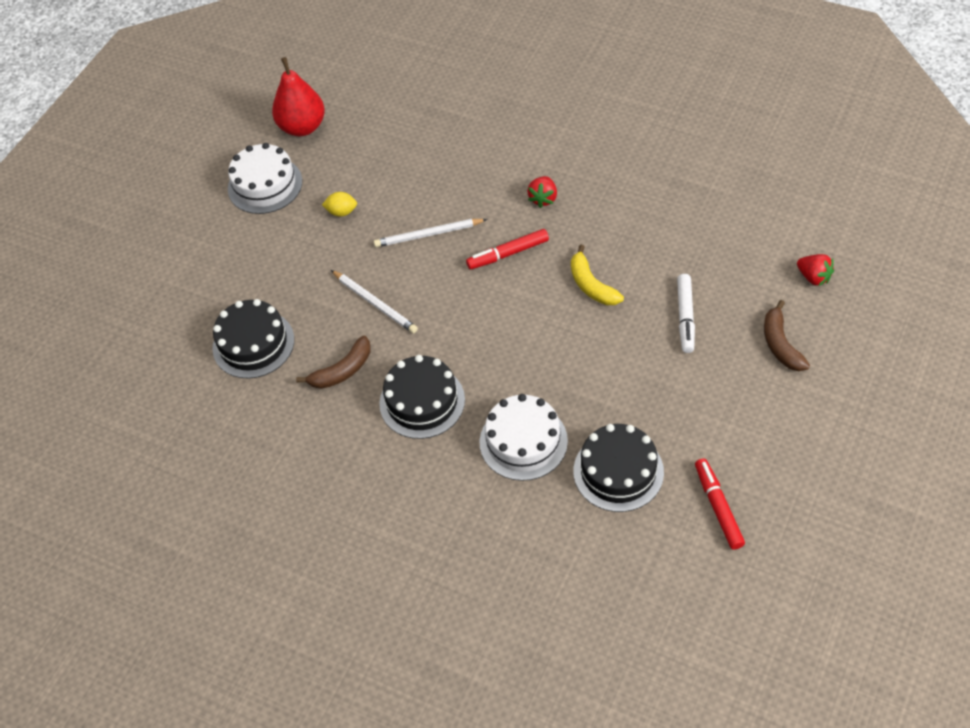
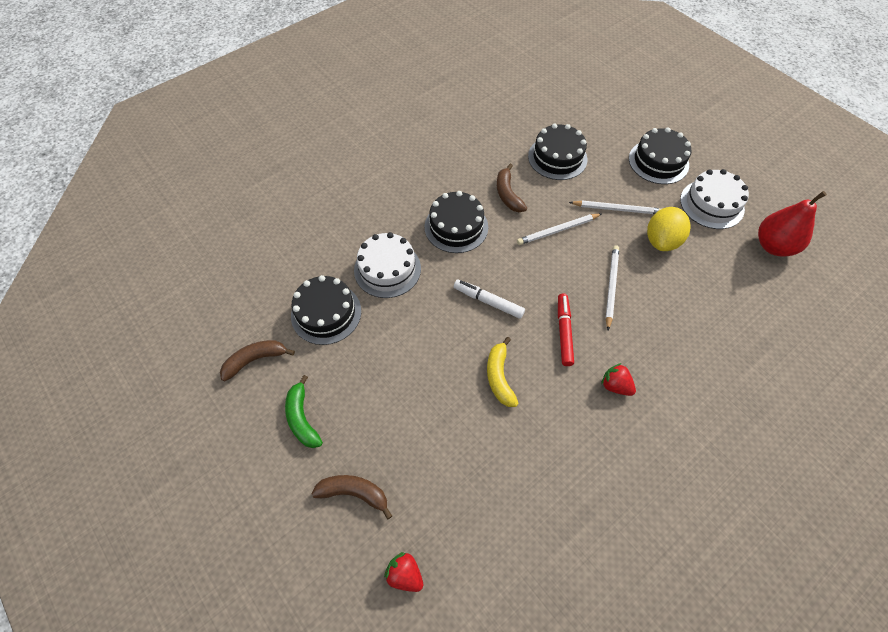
camera: 110 degrees right, 5 degrees up
yellow lemon [322,192,357,217] -> yellow lemon [647,207,691,251], size x1.88
yellow banana [571,245,624,305] -> yellow banana turned 90 degrees counterclockwise [487,337,519,407]
white marker [677,274,695,353] -> white marker moved to [454,279,525,319]
red marker [695,458,745,550] -> brown banana [220,340,295,381]
red strawberry [797,254,834,286] -> red strawberry turned 60 degrees clockwise [384,552,423,592]
none -> green banana [285,375,323,448]
none -> white pencil [569,201,661,214]
none -> black cake [629,127,691,184]

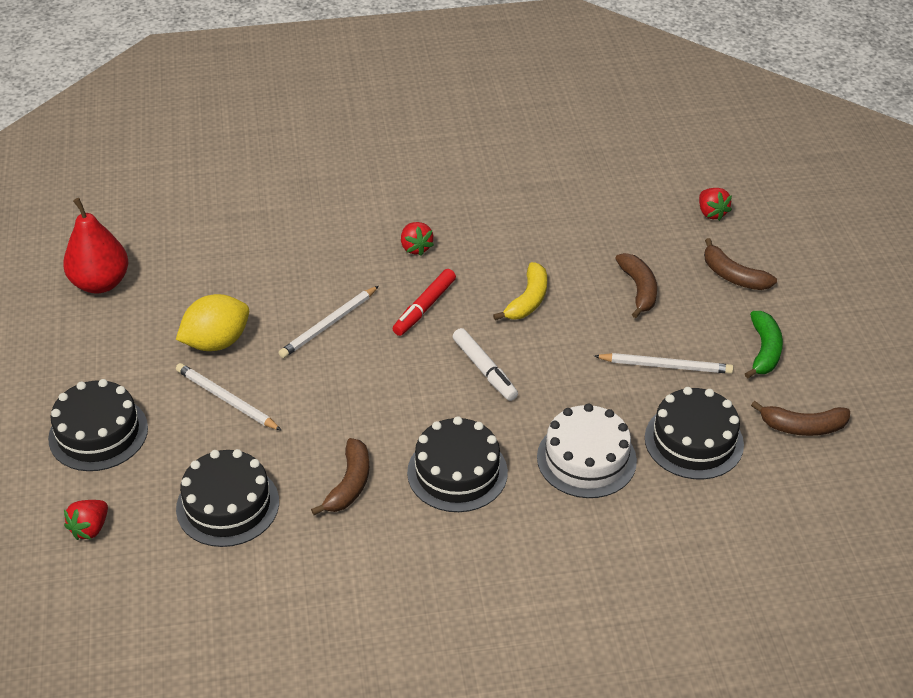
camera: 150 degrees left, 15 degrees down
white pencil [517,214,601,245] -> white pencil moved to [594,353,734,374]
white cake [680,169,749,229] -> none
none -> red strawberry [64,500,108,540]
none -> brown banana [615,253,657,318]

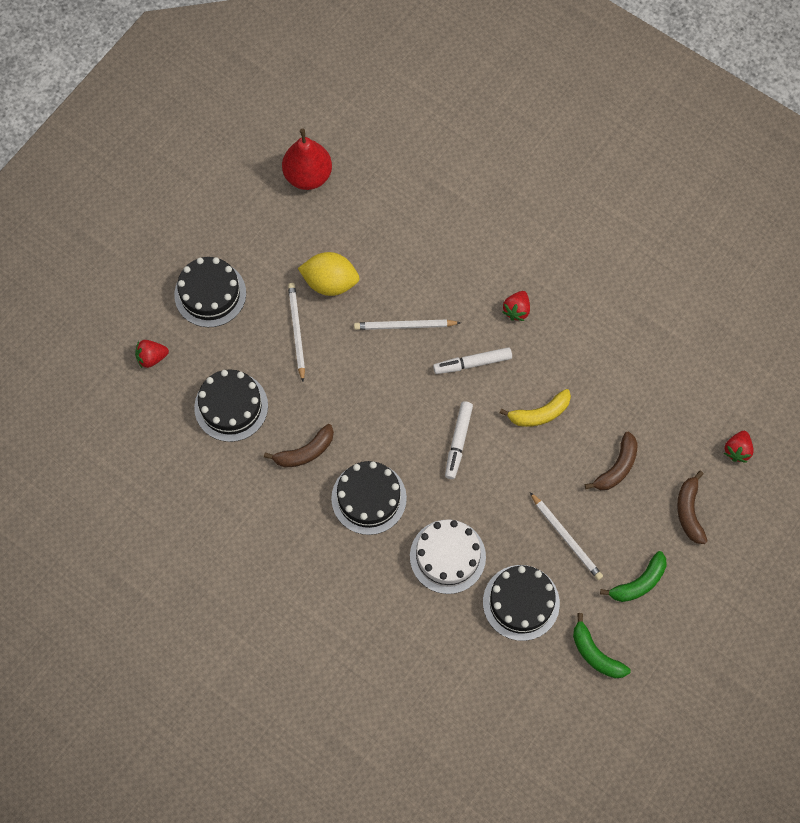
camera: 45 degrees right, 25 degrees up
red marker [393,269,456,336] -> white marker [433,347,512,374]
brown banana [751,401,850,436] -> green banana [573,613,631,678]

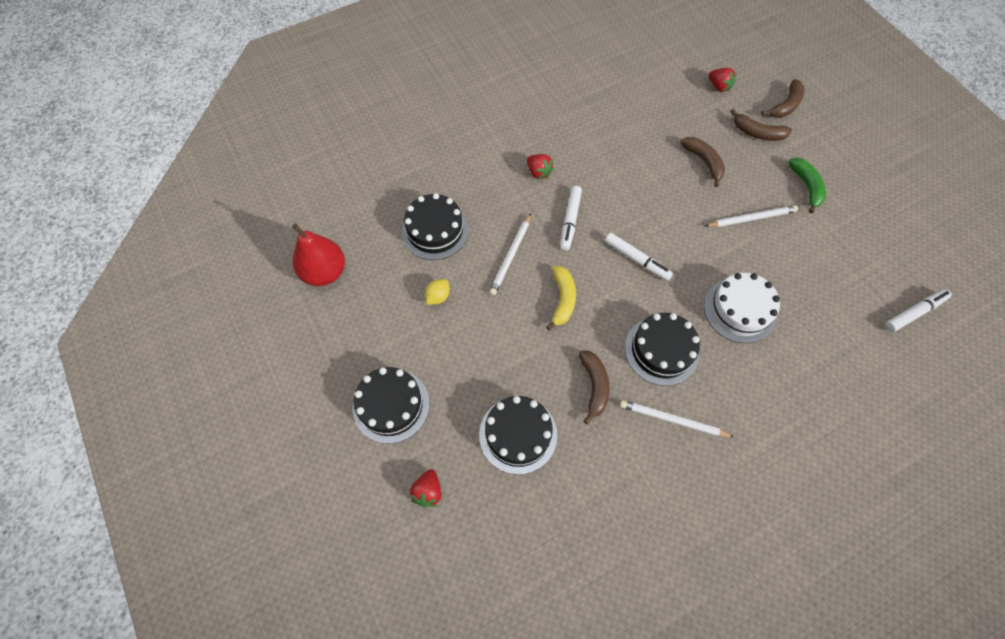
camera: 65 degrees left, 5 degrees down
white pencil [288,283,305,382] -> white pencil moved to [620,400,734,437]
yellow lemon [298,252,359,296] -> yellow lemon [425,279,450,305], size x0.53
black cake [483,565,560,641] -> black cake moved to [401,193,469,260]
yellow banana [500,389,571,427] -> yellow banana moved to [546,266,576,331]
green banana [573,613,631,678] -> none
none -> brown banana [761,79,804,118]
none -> white marker [885,289,952,332]

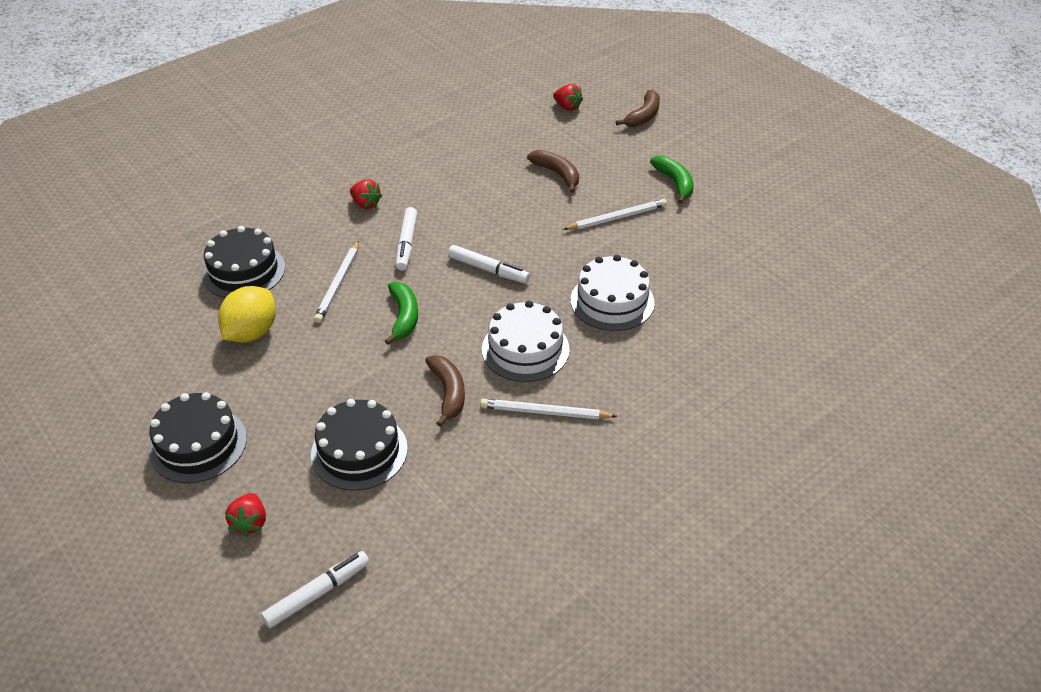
camera: 10 degrees left, 20 degrees down
red pear [292,224,345,286] -> none
yellow lemon [425,279,450,305] -> yellow lemon [218,286,276,342], size x1.88
yellow banana [546,266,576,331] -> green banana [385,282,418,345]
black cake [625,313,700,386] -> white cake [482,301,570,382]
brown banana [730,109,792,141] -> none
white marker [885,289,952,332] -> white marker moved to [261,551,369,628]

